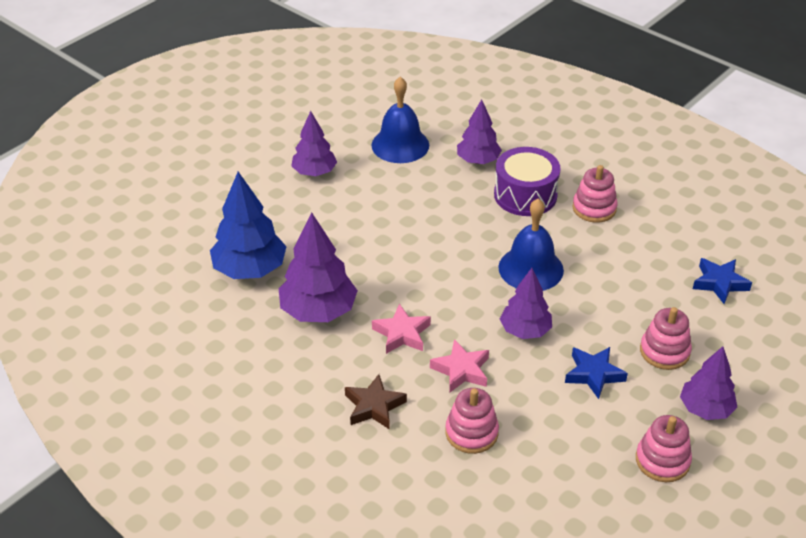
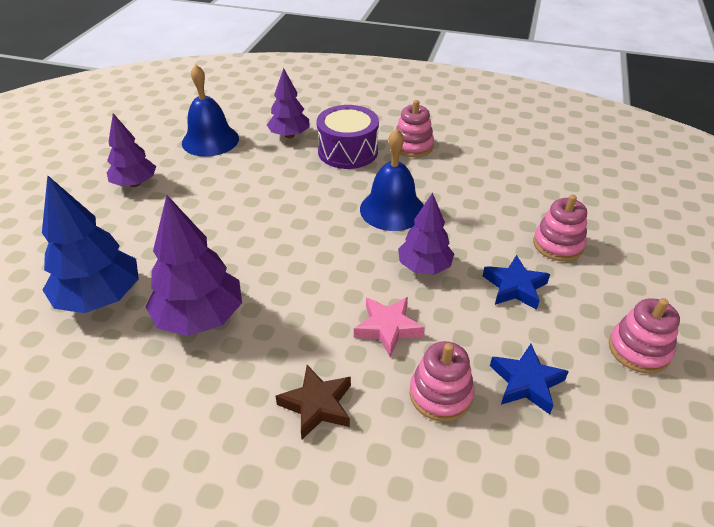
camera: 25 degrees left, 0 degrees up
pink star [372,304,431,354] -> none
purple tree [680,346,737,420] -> none
blue star [693,258,752,304] -> blue star moved to [490,344,569,414]

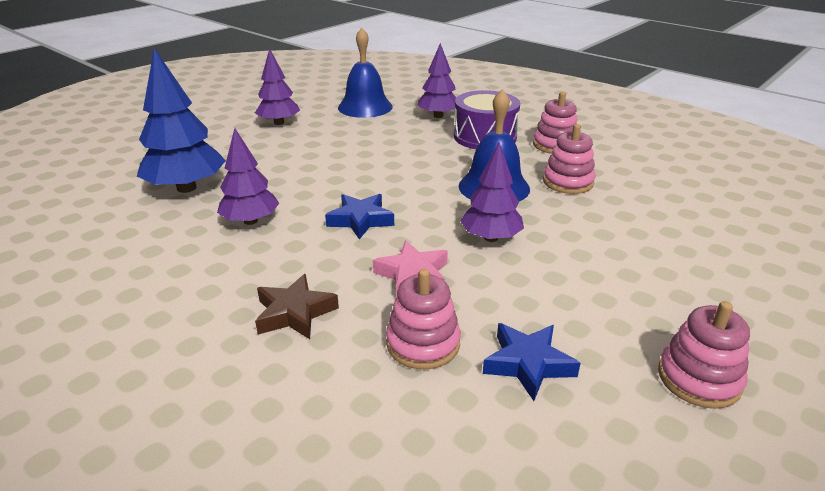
camera: 25 degrees right, 10 degrees down
purple tree [146,195,242,336] -> purple tree [217,128,279,225], size x0.66
blue star [483,255,550,310] -> blue star moved to [325,194,394,240]
pink stacking toy [533,195,587,261] -> pink stacking toy moved to [543,124,596,194]

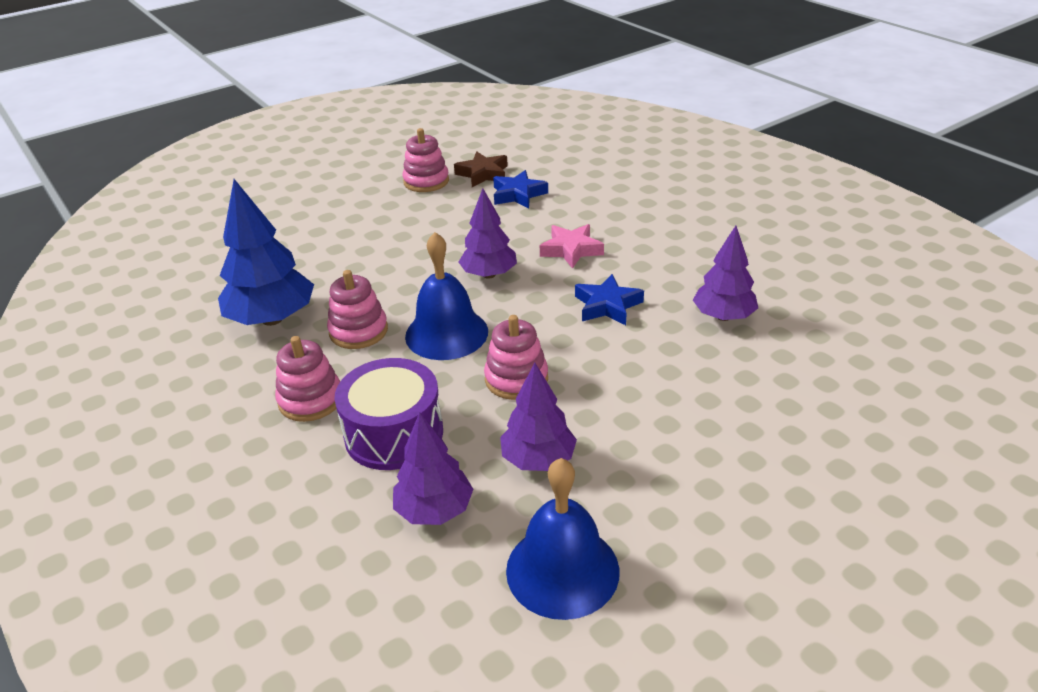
camera: 165 degrees left, 5 degrees up
blue tree [137,48,226,193] -> blue tree moved to [218,179,314,326]
purple tree [255,48,300,125] -> purple tree moved to [500,363,577,471]
brown star [255,274,339,339] -> brown star moved to [454,151,508,187]
pink stacking toy [386,269,461,369] -> pink stacking toy moved to [484,315,548,400]

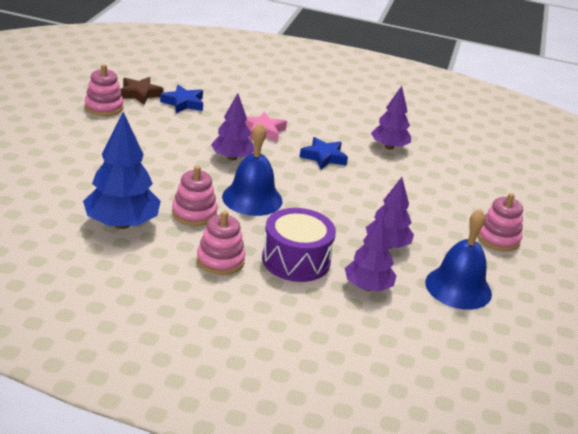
camera: 45 degrees left, 5 degrees down
pink stacking toy [484,315,548,400] -> pink stacking toy moved to [477,193,523,251]

